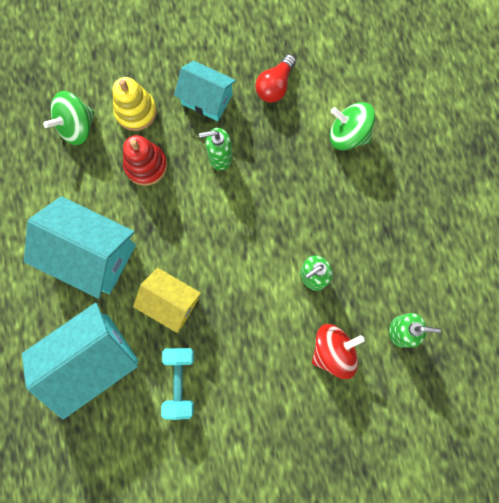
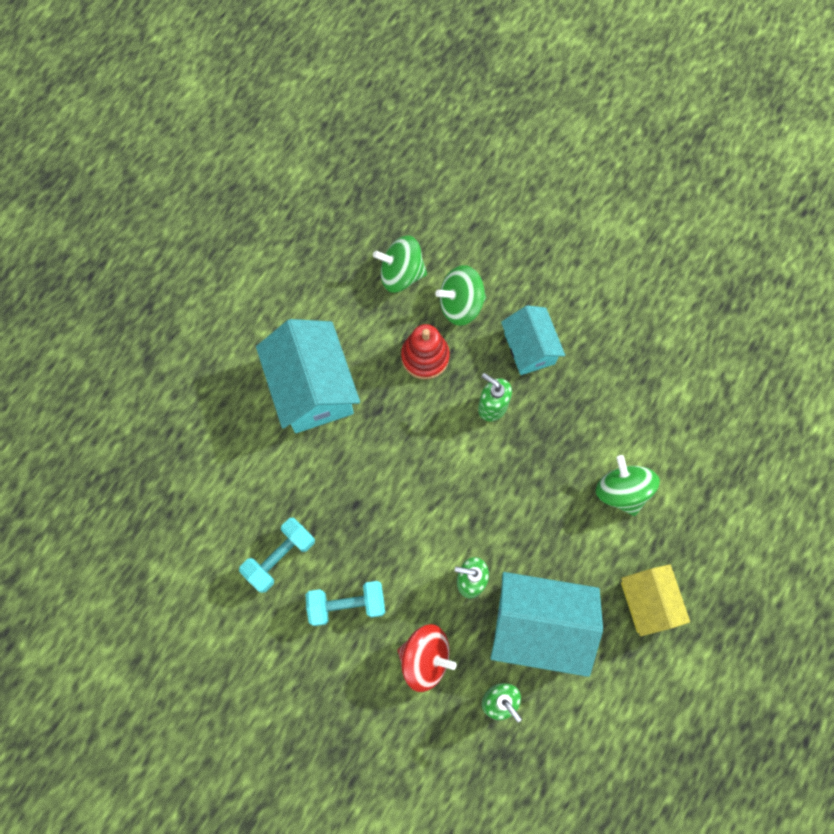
camera: 45 degrees right, 5 degrees down
turquoise house [22,303,139,419] -> turquoise house moved to [491,572,603,677]
yellow stacking toy [113,77,157,131] -> green spinning top [435,265,486,326]
yellow house [133,268,201,333] -> yellow house moved to [621,564,690,636]
red light bulb [255,54,296,103] -> none
none -> turquoise dumbbell [306,581,385,626]

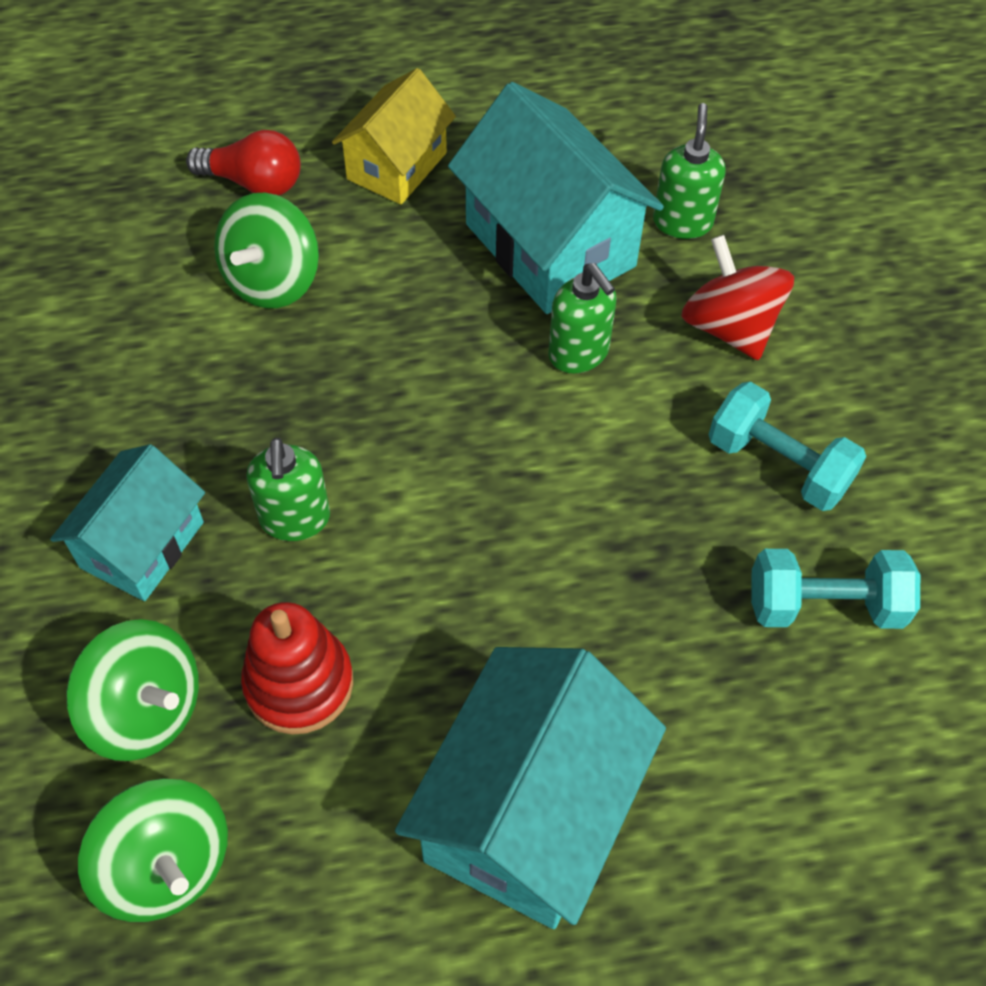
camera: 135 degrees left, 15 degrees down
none -> red light bulb [186,130,301,196]

